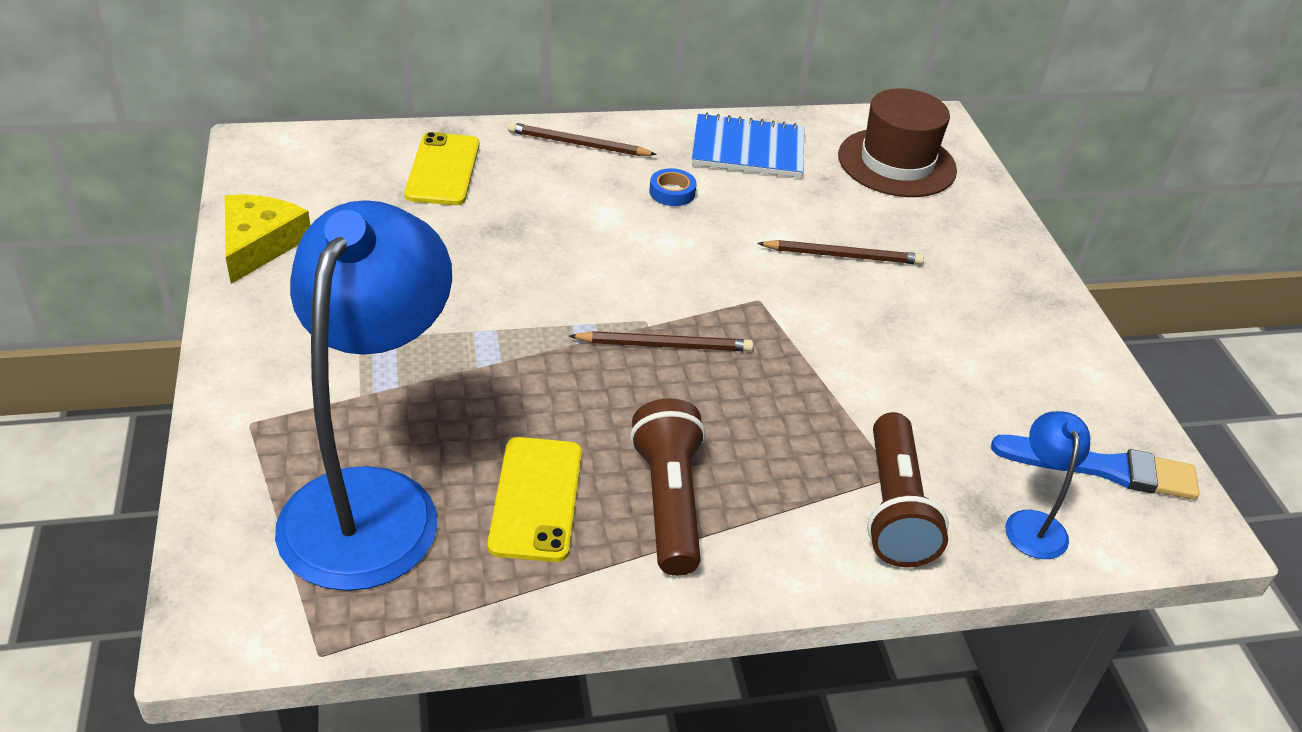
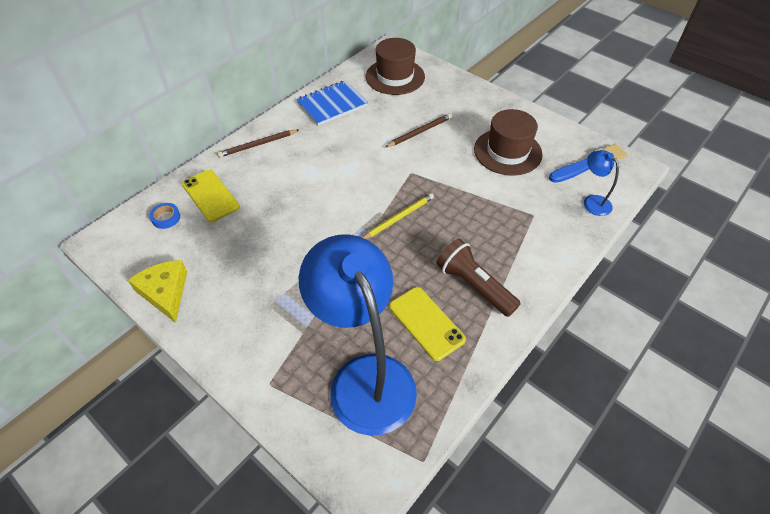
camera: 35 degrees left, 10 degrees up
brown pencil [569,331,753,351] -> yellow pencil [362,193,434,239]
blue tape [649,168,697,206] -> blue tape moved to [149,203,180,229]
brown flashlight [867,412,949,567] -> none
none -> brown hat [474,109,543,176]

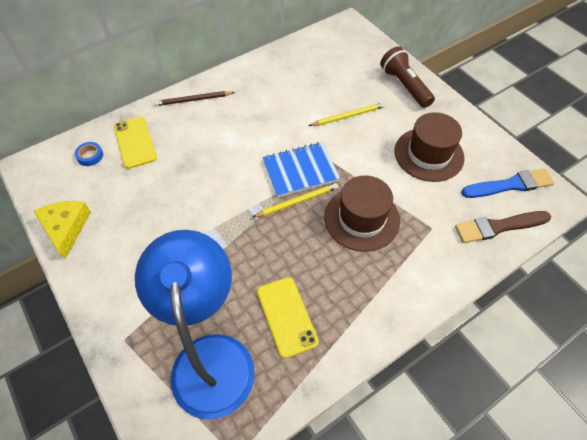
camera: 15 degrees right, 5 degrees up
blue notebook [296,80,368,126] -> blue notebook moved to [263,142,340,197]
brown hat [366,38,425,95] -> brown hat moved to [324,175,400,252]
brown pencil [385,113,452,147] -> yellow pencil [309,102,385,126]
brown flashlight [436,238,521,317] -> brown flashlight moved to [380,46,435,108]
blue lamp [584,150,619,216] -> brown brush [455,211,551,243]

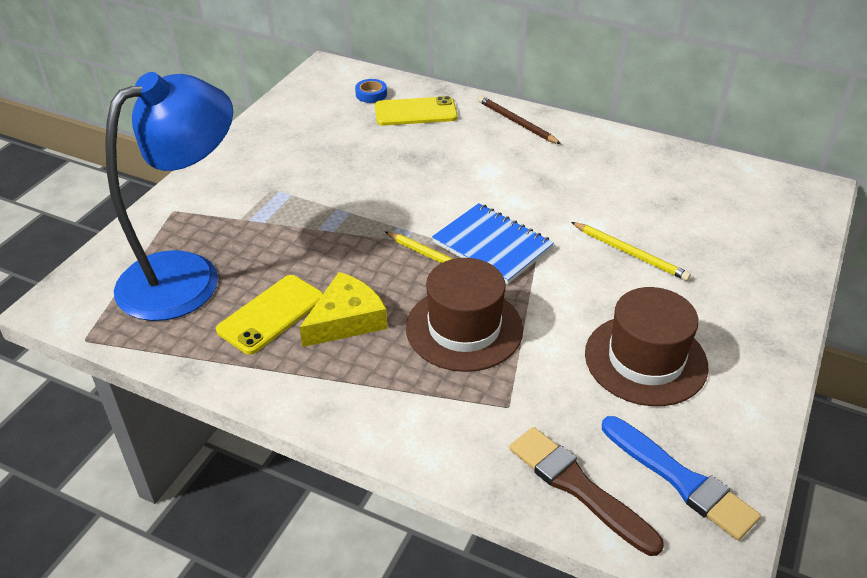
camera: 60 degrees right, 15 degrees down
yellow cheese [34,201,91,259] -> yellow cheese moved to [299,272,387,347]
yellow phone [114,117,157,169] -> yellow phone turned 45 degrees clockwise [375,96,458,126]
brown flashlight [380,46,435,108] -> none

